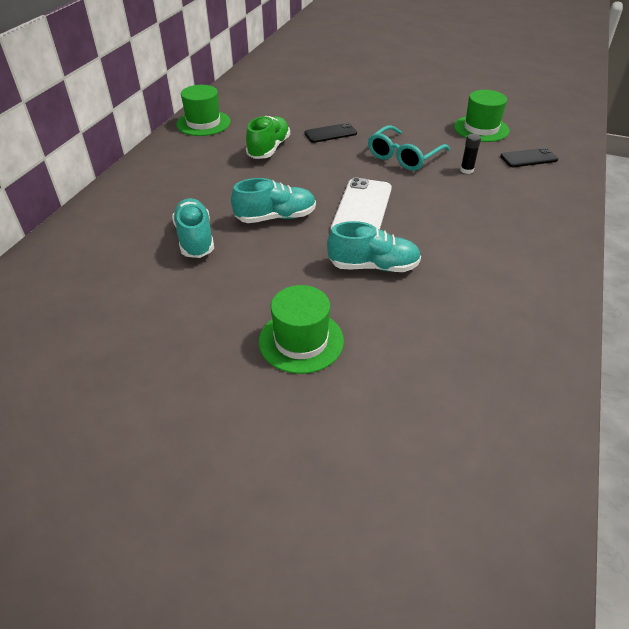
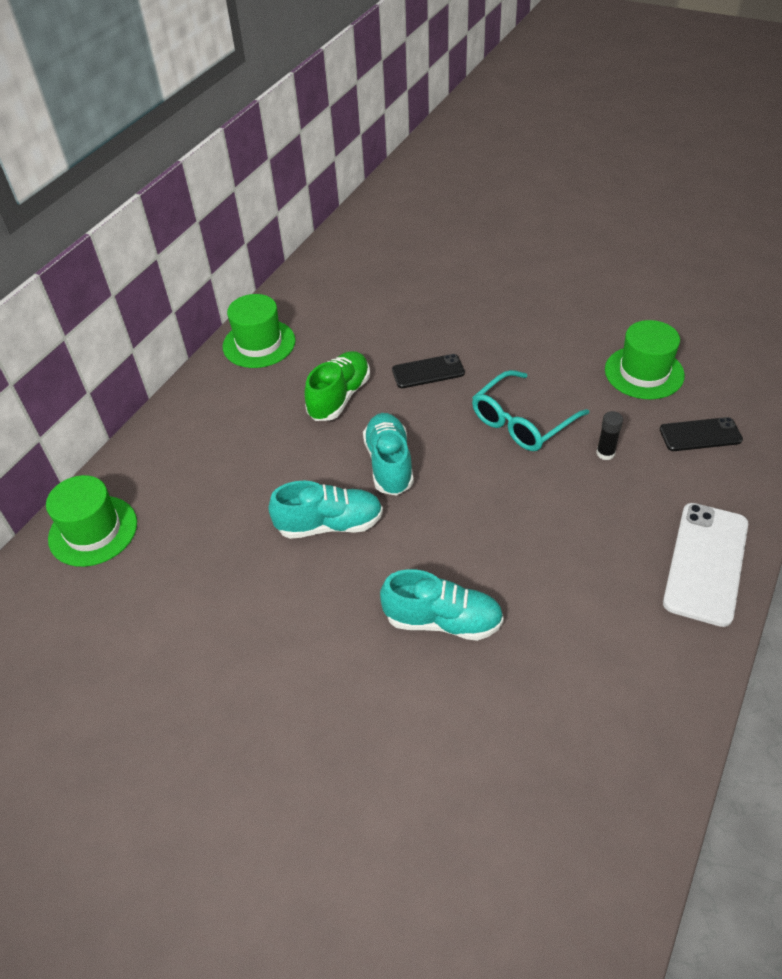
camera: 10 degrees right, 5 degrees up
turquoise shoe [172,198,214,258] -> turquoise shoe moved to [363,413,414,496]
green hat [259,285,344,374] -> green hat moved to [46,475,137,567]
white phone [331,178,392,230] -> white phone moved to [663,503,748,627]

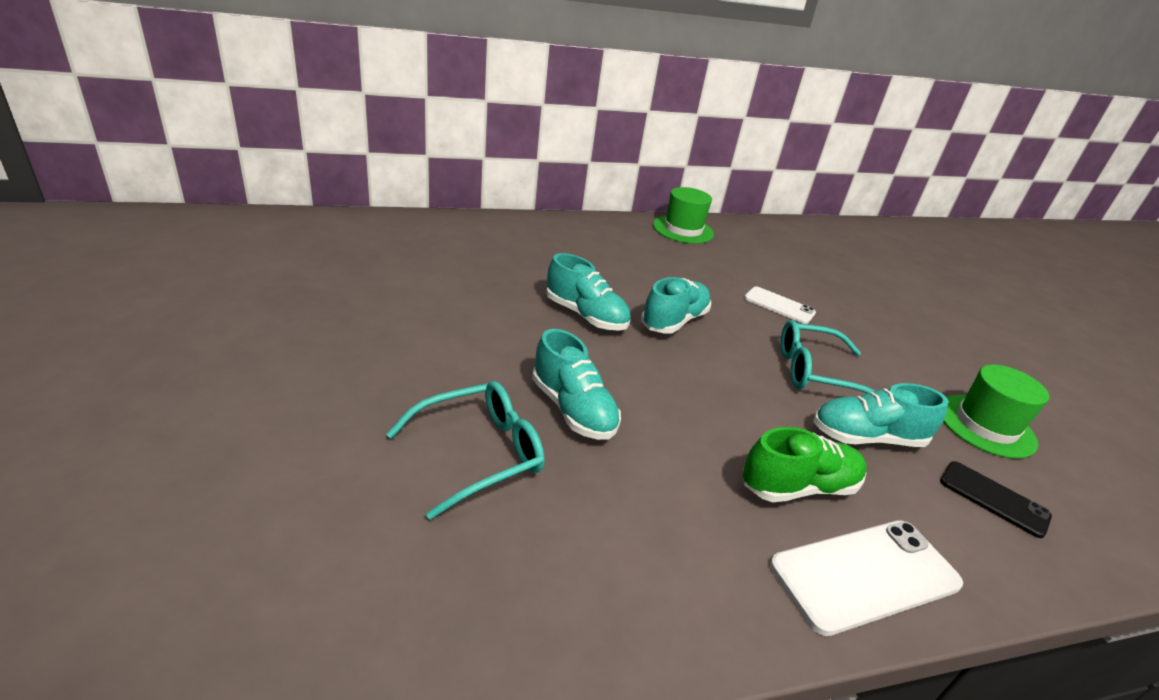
camera: 40 degrees right, 15 degrees down
green hat [46,475,137,567] -> none
green shoe [304,351,370,421] -> green shoe moved to [743,427,866,502]
black phone [392,354,465,388] -> white phone [744,286,816,324]
black glue stick [596,411,623,460] -> turquoise shoe [814,383,948,447]
none -> turquoise glasses [386,381,544,520]

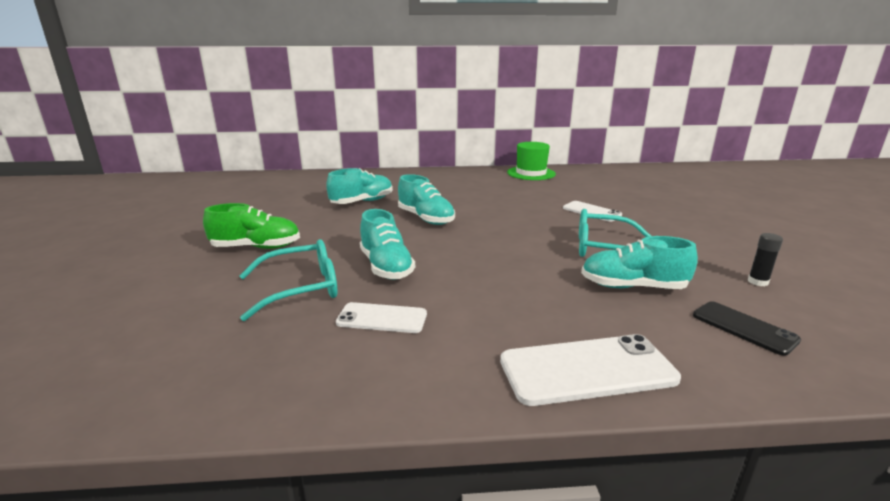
camera: 15 degrees right, 10 degrees down
turquoise shoe [641,277,711,334] -> turquoise shoe moved to [326,168,393,204]
green shoe [743,427,866,502] -> green shoe moved to [203,203,300,249]
green hat [943,364,1049,459] -> black glue stick [748,233,783,286]
none -> white phone [336,302,427,333]

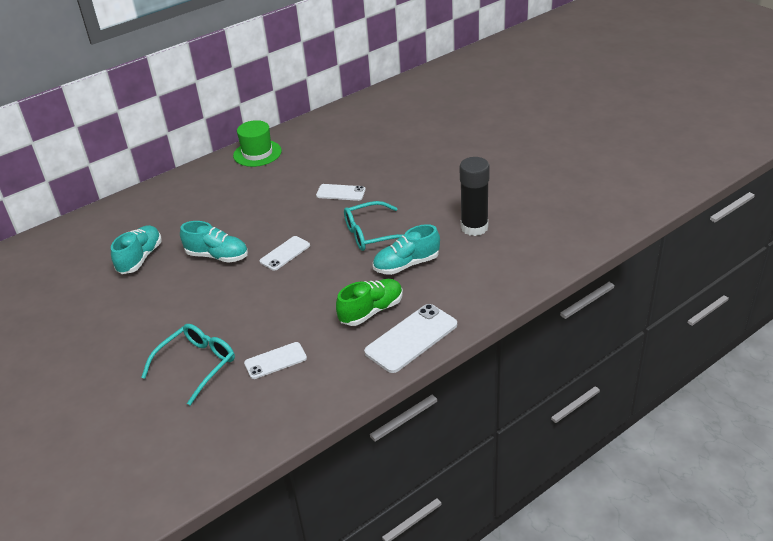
camera: 30 degrees left, 15 degrees up
green shoe [203,203,300,249] -> green shoe moved to [336,279,403,326]
turquoise shoe [360,209,415,280] -> none
black phone [693,301,801,356] -> none
black glue stick [748,233,783,286] -> black glue stick [460,157,490,236], size x2.24
none -> white phone [260,236,310,271]

